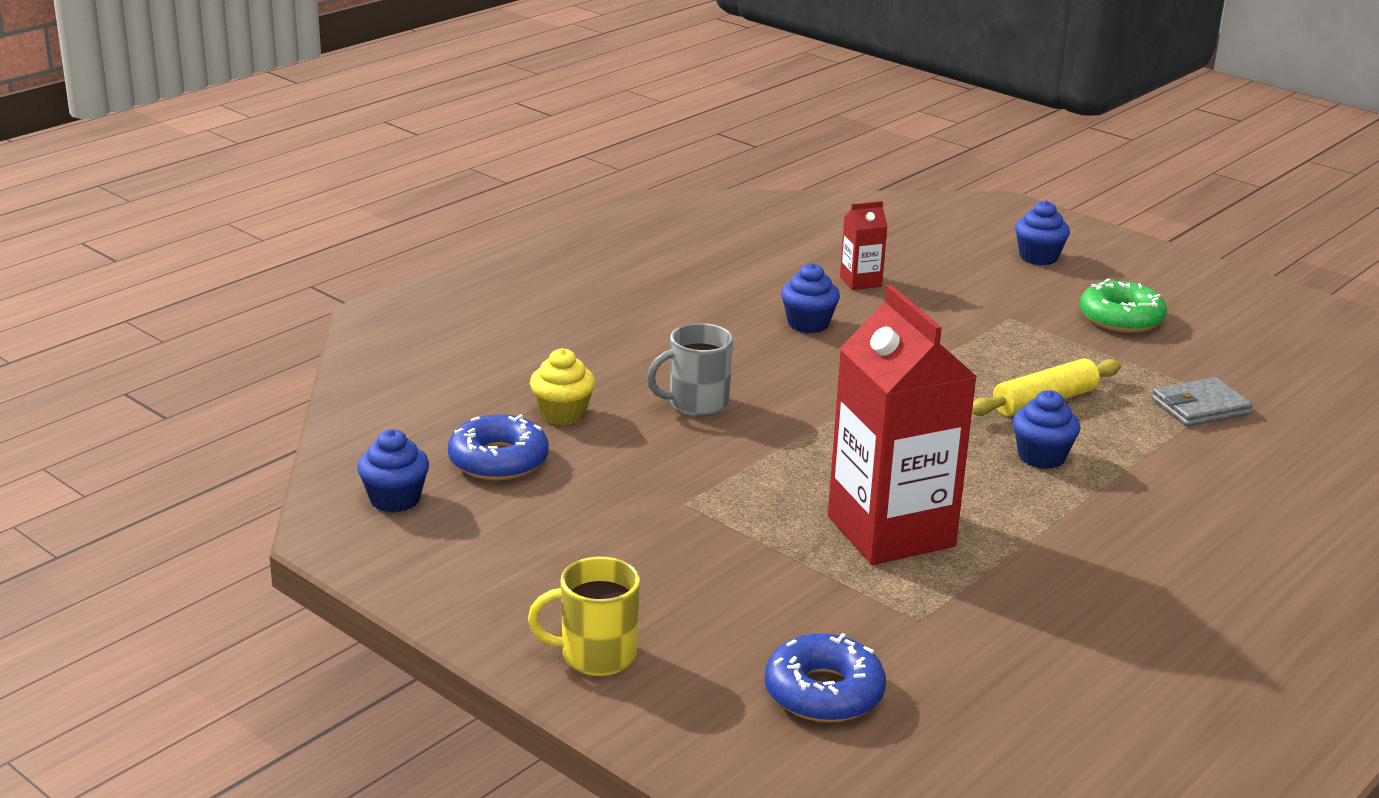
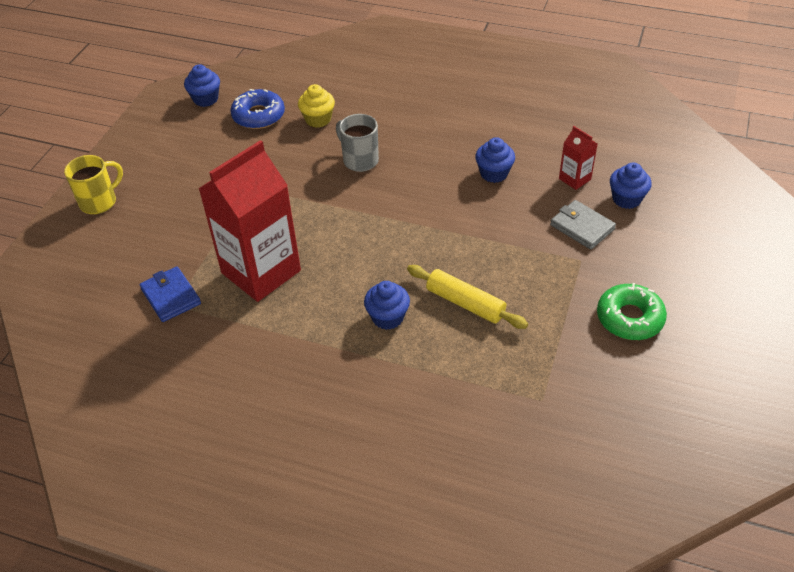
camera: 70 degrees right, 20 degrees up
yellow mug [528,557,640,676] -> yellow mug turned 75 degrees clockwise [64,155,123,214]
blue donut [765,633,886,722] -> none
blue cupcake [1015,200,1070,265] -> blue cupcake moved to [610,162,652,209]
grey wallet [1152,377,1253,427] -> grey wallet moved to [550,200,616,250]
none -> blue wallet [139,266,201,322]

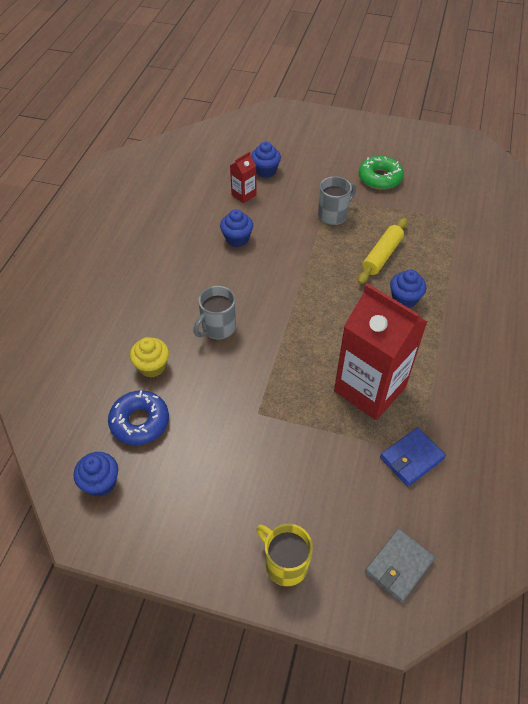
camera: 95 degrees left, 5 degrees up
grey wallet [550,200,616,250] -> grey wallet moved to [365,529,435,603]
none -> grey mug [318,176,356,225]

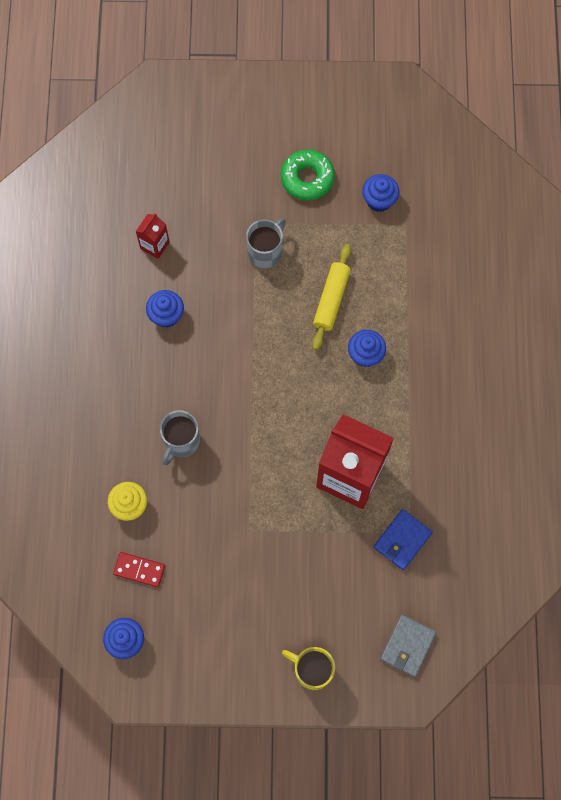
camera: 15 degrees left, 20 degrees up
blue donut [108,390,169,445] -> red domino [113,552,165,587]
blue cupcake [251,142,281,178] -> blue cupcake moved to [362,174,399,212]

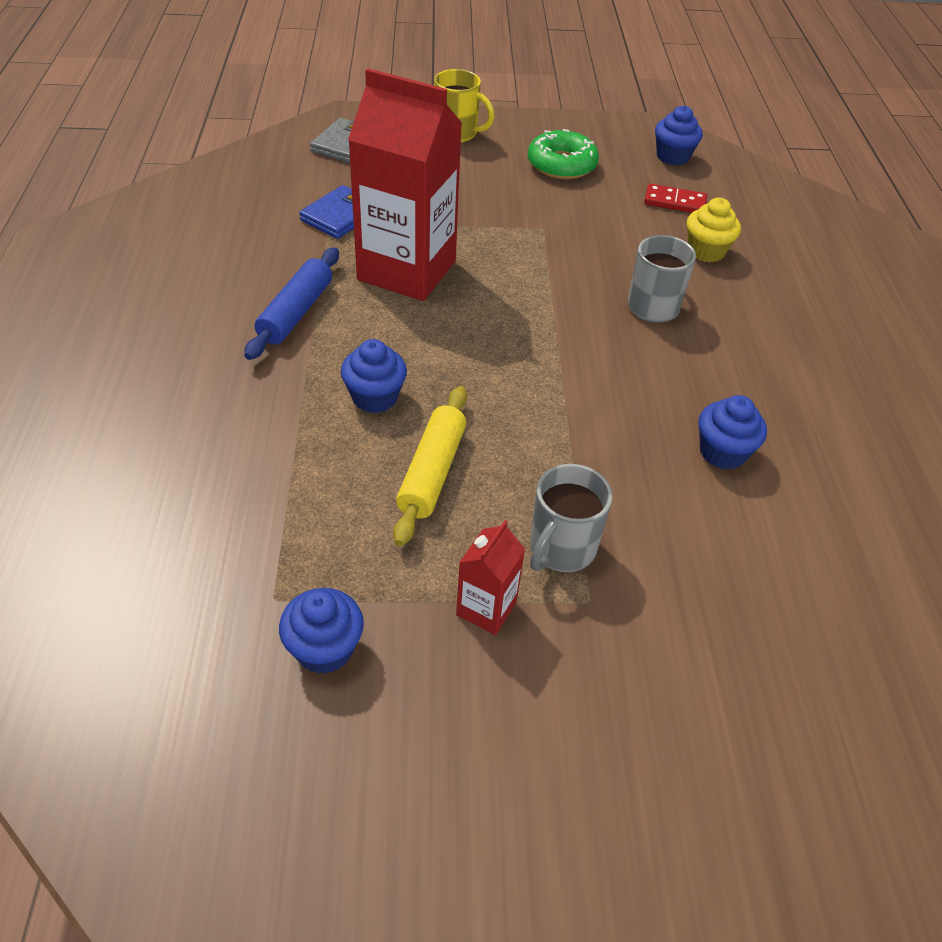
camera: 175 degrees right, 25 degrees down
red carton [135,213,170,259] -> red carton moved to [456,520,525,635]
green donut [281,150,335,200] -> green donut moved to [528,129,599,179]
none -> blue rolling pin [244,247,339,360]

